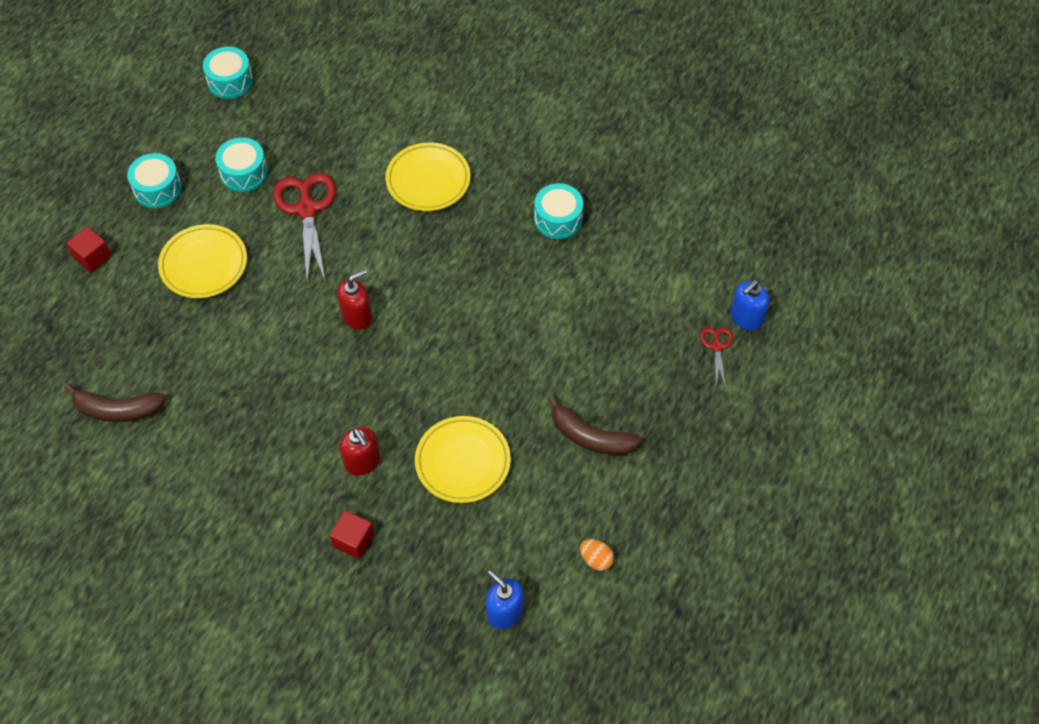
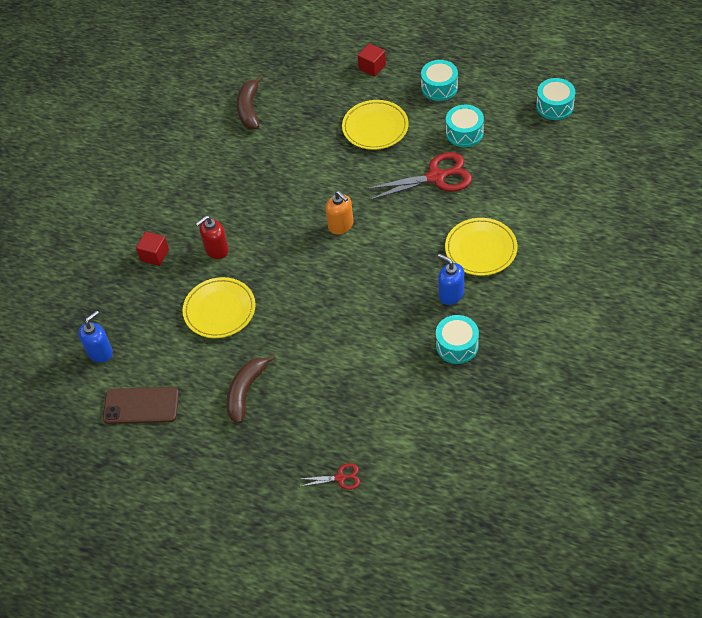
camera: 90 degrees right, 5 degrees down
red soap dispenser [337,269,372,330] -> orange soap dispenser [326,191,354,235]
orange egg [580,539,614,571] -> brown phone [103,387,179,424]
blue soap dispenser [730,280,769,331] -> blue soap dispenser moved to [438,254,464,305]

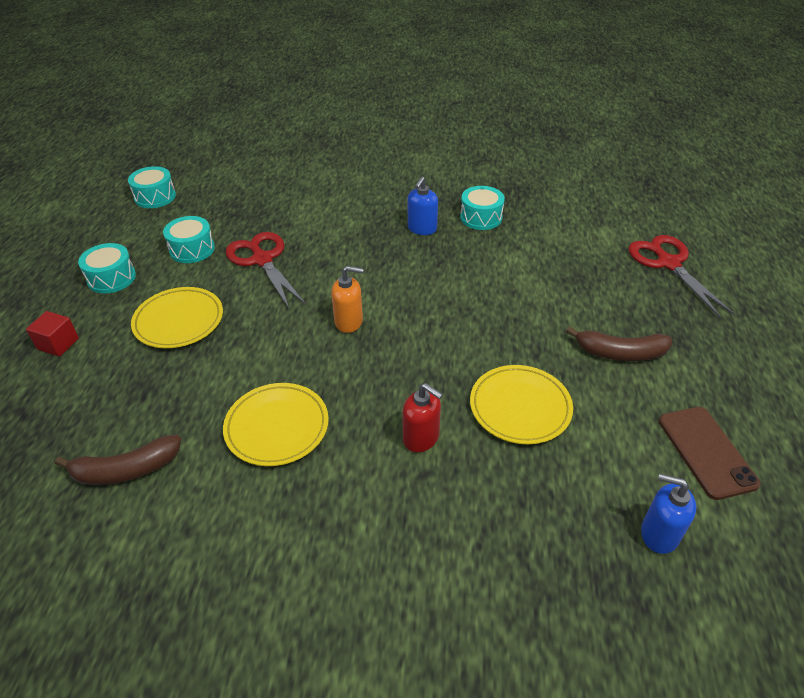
camera: 110 degrees left, 10 degrees down
red cube [136,232,169,266] -> none
red scissors [299,463,360,490] -> red scissors [628,235,735,318], size x2.03
orange soap dispenser [326,191,354,235] -> orange soap dispenser turned 60 degrees clockwise [331,266,364,333]
yellow plate [445,218,517,276] -> yellow plate moved to [223,383,329,466]

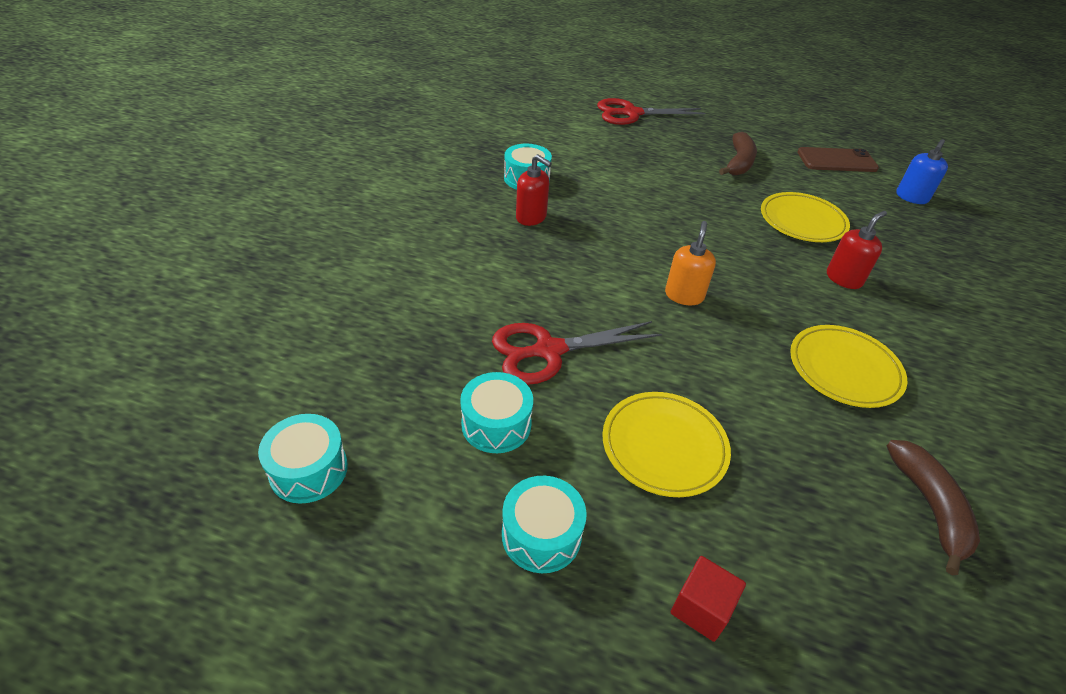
camera: 80 degrees left, 0 degrees up
blue soap dispenser [408,176,438,235] -> red soap dispenser [516,154,552,226]

